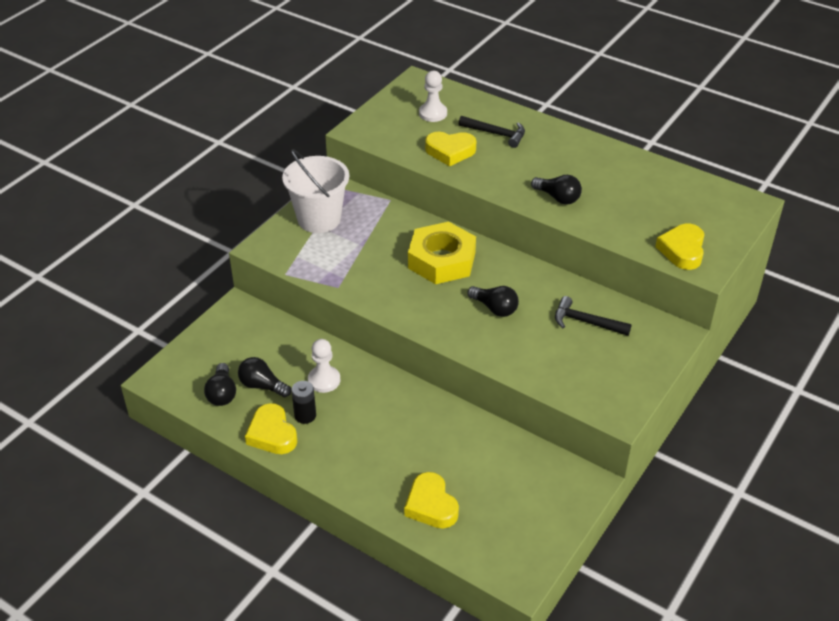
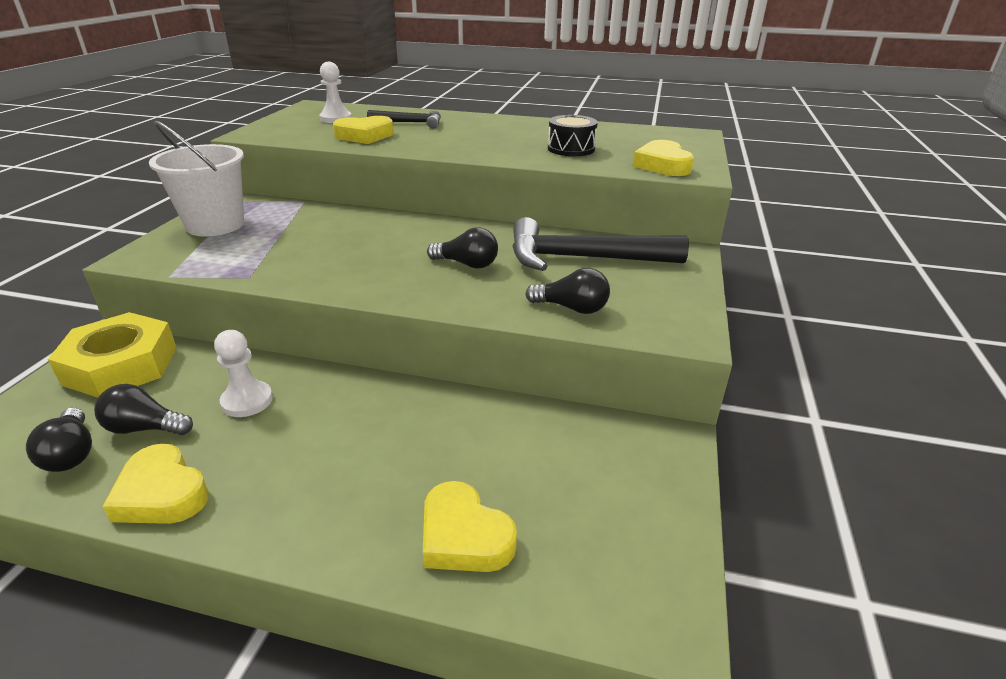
camera: 20 degrees left, 10 degrees down
black battery [291,381,316,424] -> none
yellow nut [408,221,476,284] -> yellow nut moved to [48,312,177,398]
black light bulb [531,175,582,205] -> black light bulb moved to [525,268,610,314]
black hammer [555,296,632,336] -> black hammer [512,217,689,271], size x1.79
none -> black drum [548,115,598,156]

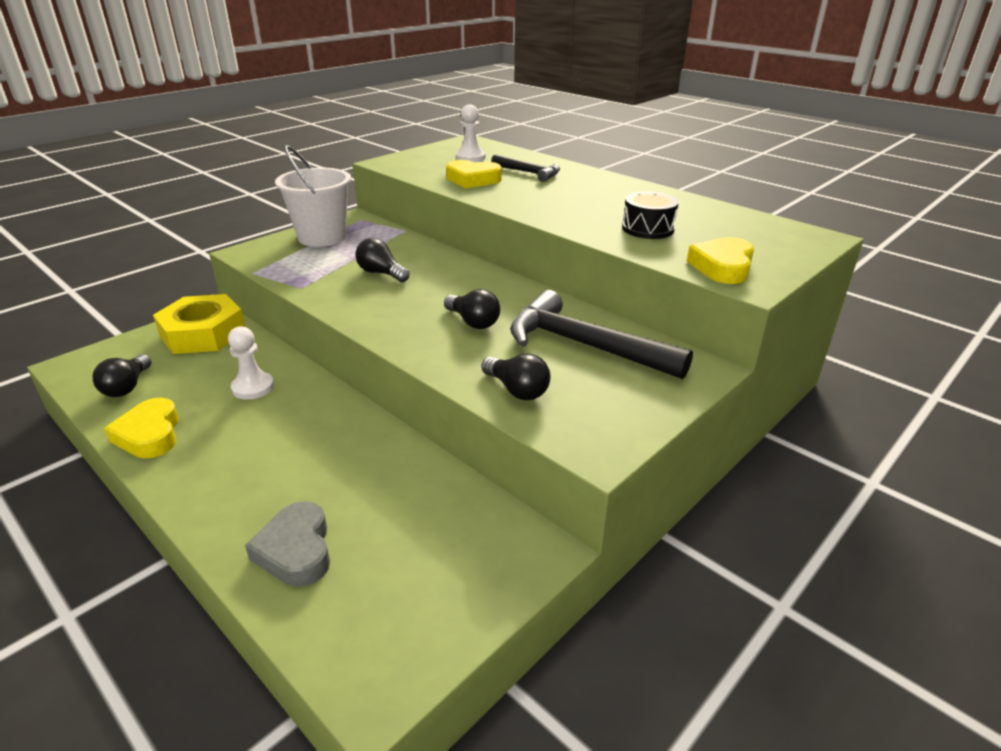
camera: 30 degrees right, 0 degrees up
black light bulb [94,384,193,435] -> black light bulb moved to [355,238,410,282]
yellow heart [423,481,517,572] -> grey heart [245,501,330,587]

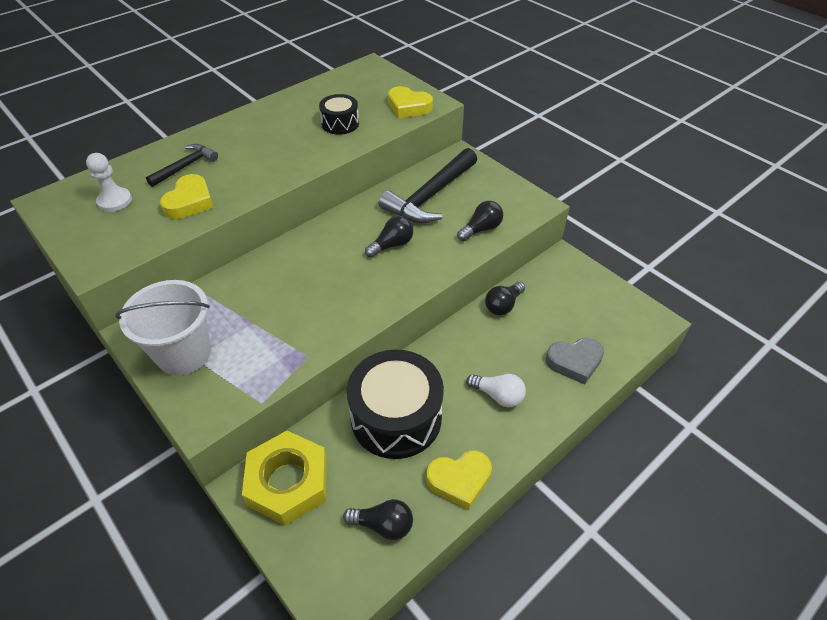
camera: 85 degrees left, 15 degrees up
white pawn [228,326,274,400] -> black drum [347,349,444,459]
black light bulb [355,238,410,282] -> black light bulb moved to [485,282,525,315]
none -> white light bulb [466,374,526,407]

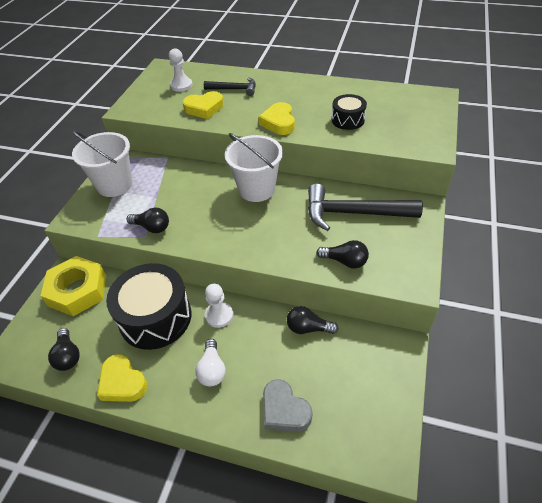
camera: 60 degrees right, 0 degrees up
black light bulb [365,216,413,258] -> black light bulb moved to [127,207,169,233]
yellow heart [388,86,433,118] -> yellow heart moved to [258,102,295,135]
none -> white pawn [205,284,233,328]
none -> white bucket [224,133,283,202]

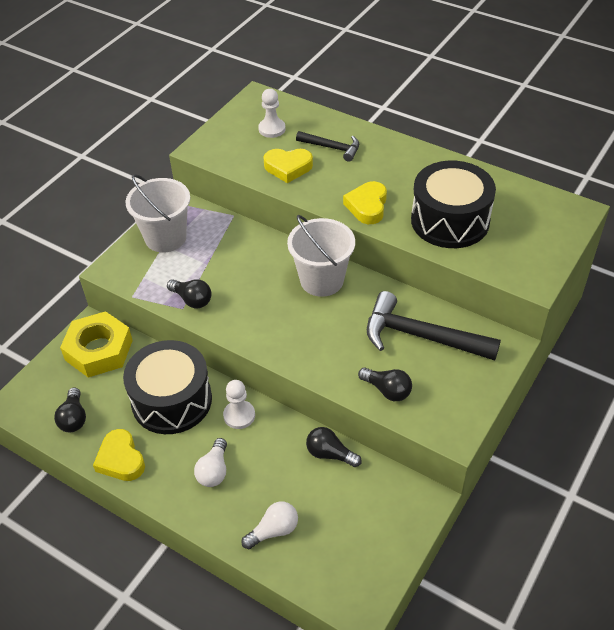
camera: 15 degrees right, 0 degrees up
grey heart [263,379,313,432] -> white light bulb [241,501,298,549]
black drum [332,94,367,130] -> black drum [411,161,496,248], size x1.93

